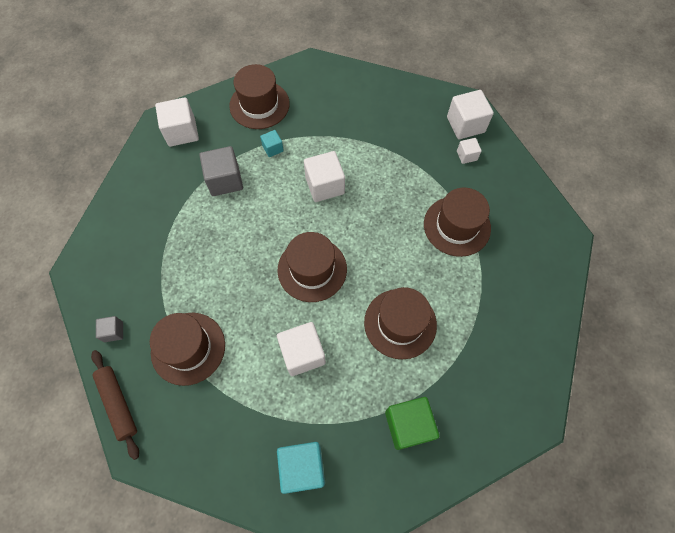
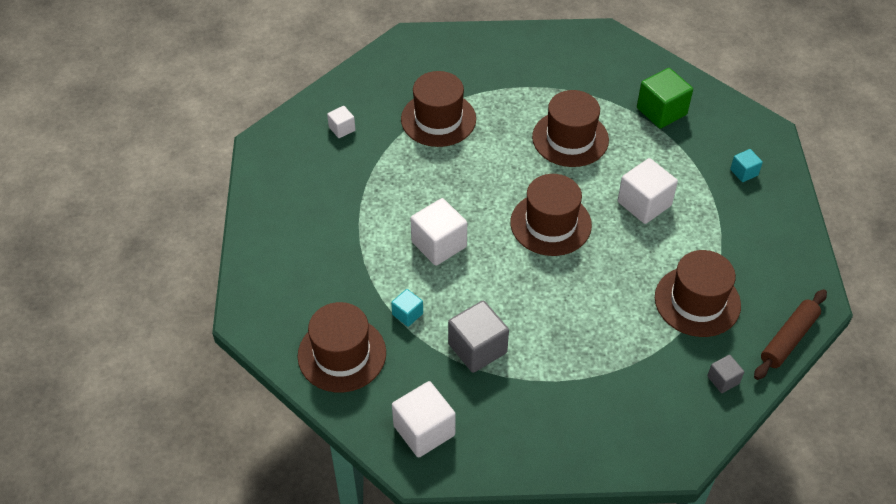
camera: 110 degrees left, 15 degrees down
turquoise cube [277,442,325,494] -> turquoise cube [730,149,763,182], size x0.53
white cube [447,90,494,139] -> none

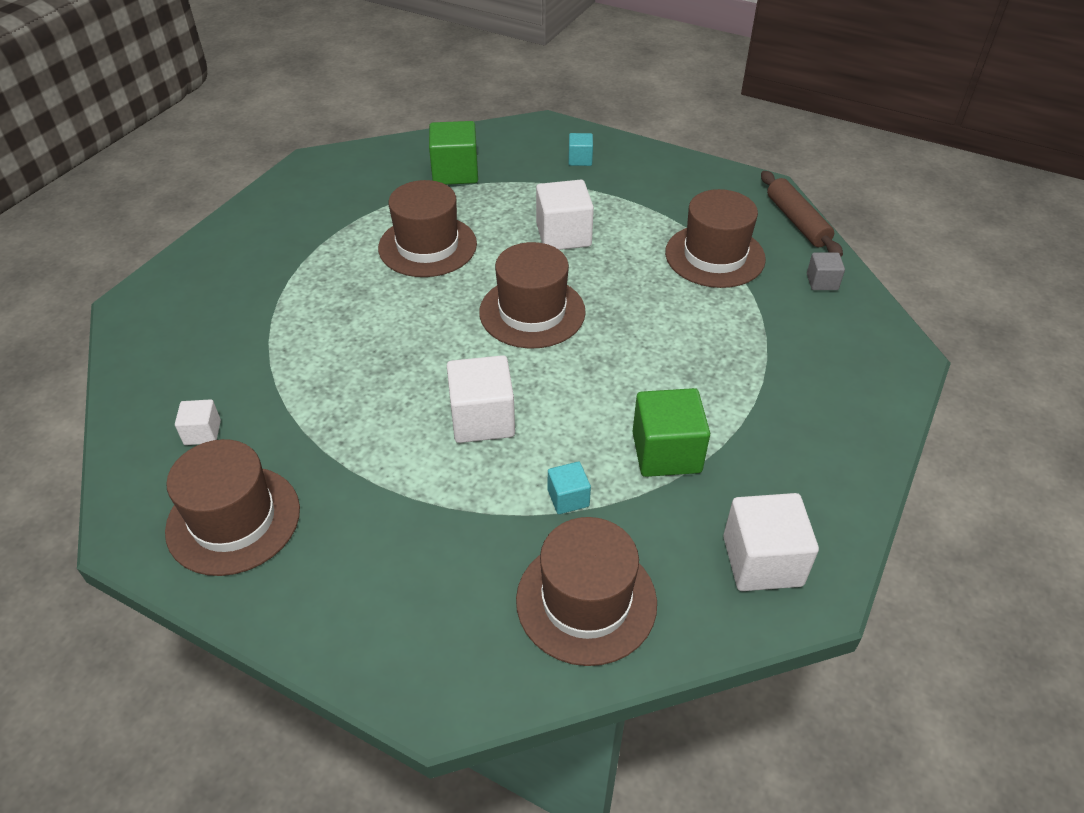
camera: 60 degrees left, 5 degrees down
brown hat [401,71,476,147] -> brown hat moved to [165,439,300,576]
grey cube [448,301,509,373] -> green cube [633,388,710,477]

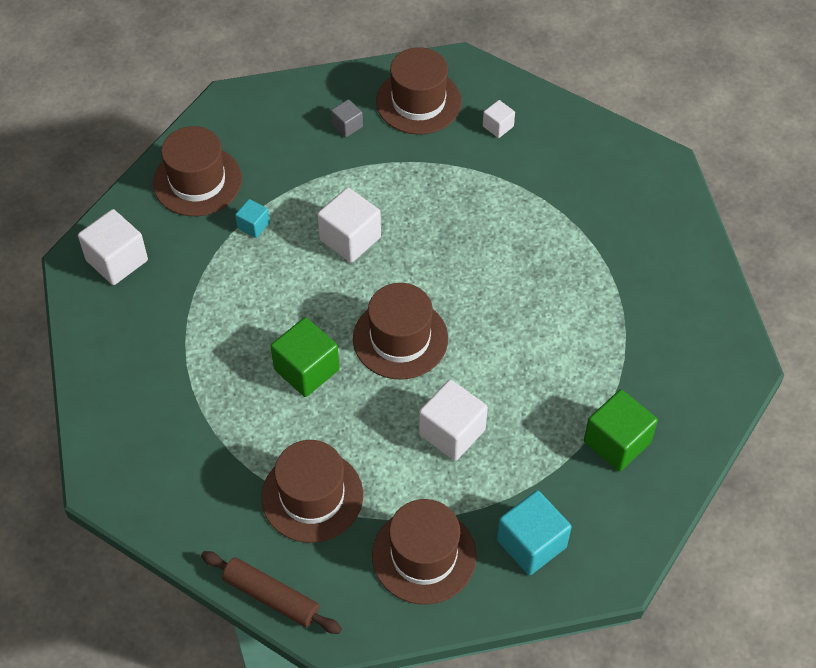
camera: 140 degrees right, 10 degrees up
brown hat [378,180,477,277] -> brown hat moved to [372,499,477,605]
turquoise cube [569,133,593,166] -> turquoise cube [497,490,571,575], size x1.87
green cube [633,388,710,477] -> green cube moved to [271,317,339,397]
grey cube [807,253,845,290] -> grey cube moved to [331,99,363,137]

